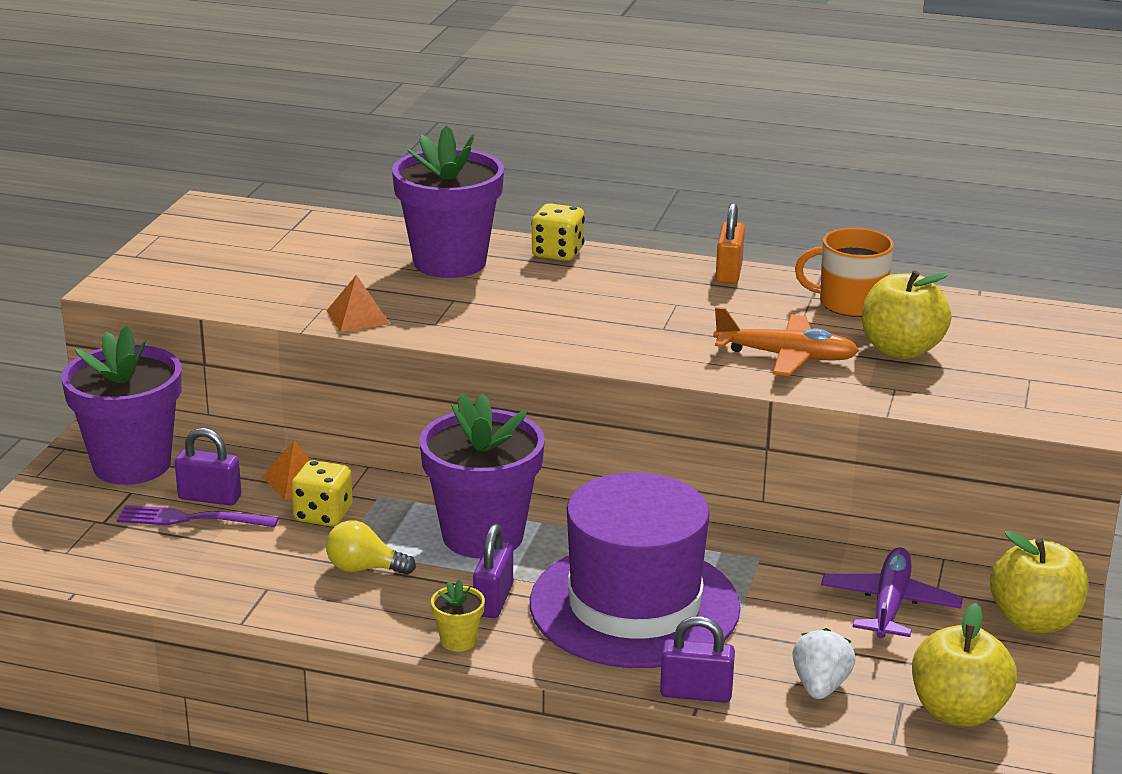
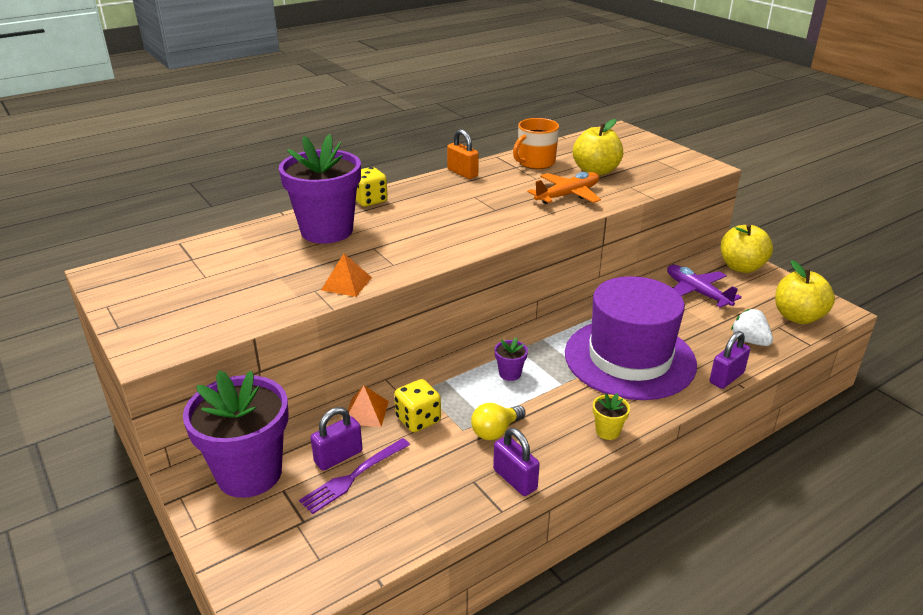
camera: 50 degrees left, 5 degrees up
purple flower pot [419,393,545,558] -> purple flower pot [494,337,528,381], size x0.40
purple padlock [473,524,513,618] -> purple padlock moved to [493,428,540,496]

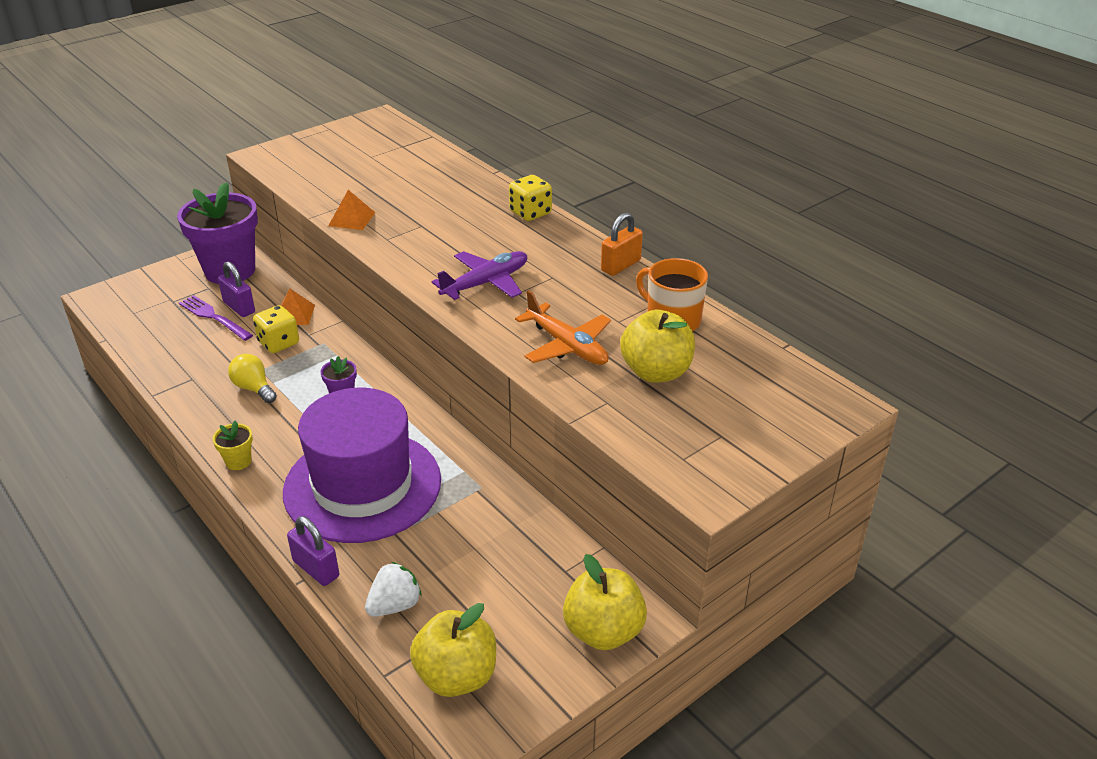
camera: 85 degrees right, 5 degrees up
purple flower pot [279,134,361,244] -> none
purple padlock [493,428,540,496] -> none
purple plane [667,265,742,308] -> purple plane moved to [432,251,527,300]

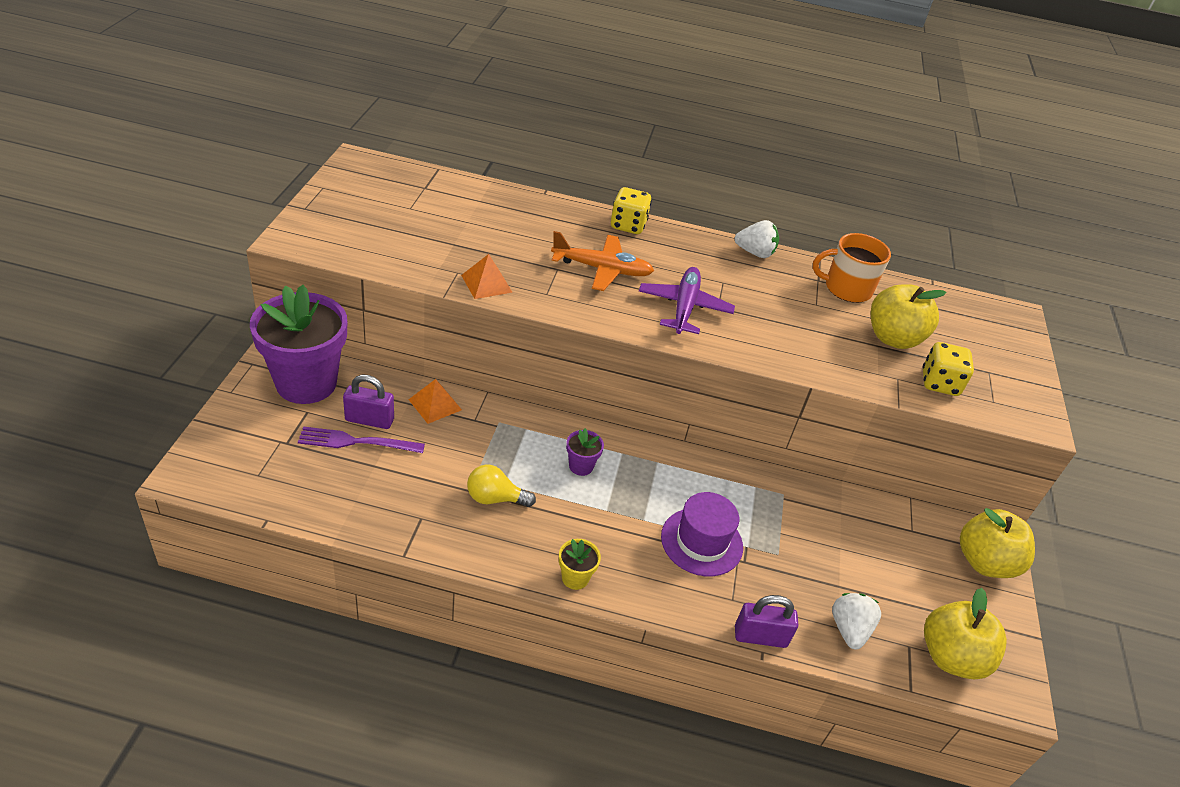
camera: 45 degrees left, 5 degrees up
yellow dice [253,305,299,353] -> yellow dice moved to [923,342,974,396]
purple hat [283,388,441,543] -> purple hat [661,492,743,576], size x0.53
orange plane [515,290,611,365] -> orange plane moved to [551,231,654,291]
orange padlock [601,213,643,276] -> white strawberry [734,220,779,258]

